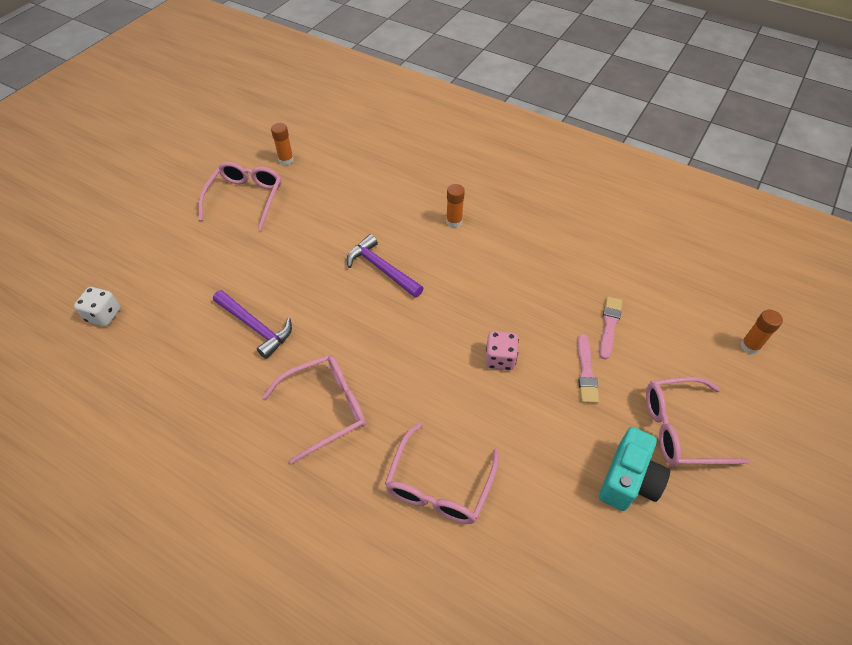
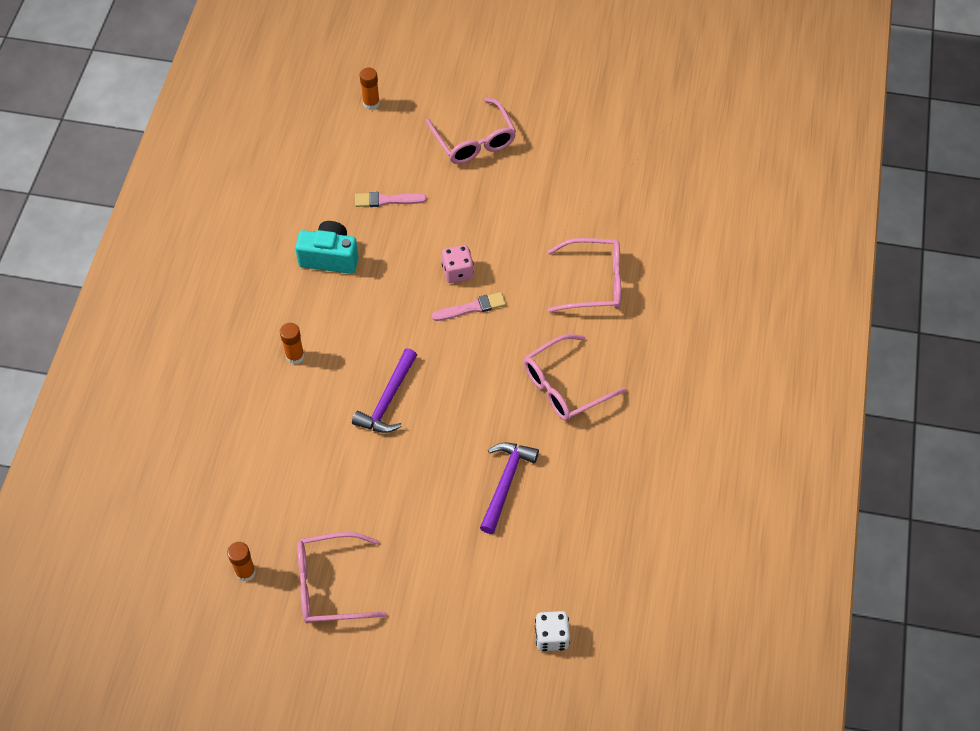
camera: 110 degrees left, 5 degrees up
pink glasses [262,355,365,464] -> pink glasses turned 75 degrees counterclockwise [524,334,627,421]
pink brush [577,334,599,403] -> pink brush moved to [432,292,506,321]
turquoise camera [599,427,670,511] -> turquoise camera moved to [295,221,359,274]

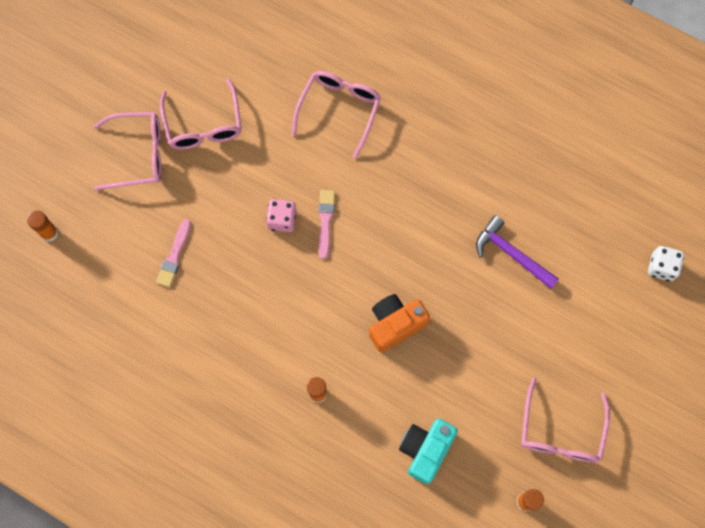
camera: 70 degrees left, 15 degrees up
turquoise camera [295,221,359,274] -> turquoise camera moved to [399,419,458,484]
purple hammer [352,348,417,433] -> orange camera [369,294,430,353]
pink glasses [524,334,627,421] -> pink glasses moved to [159,78,242,150]

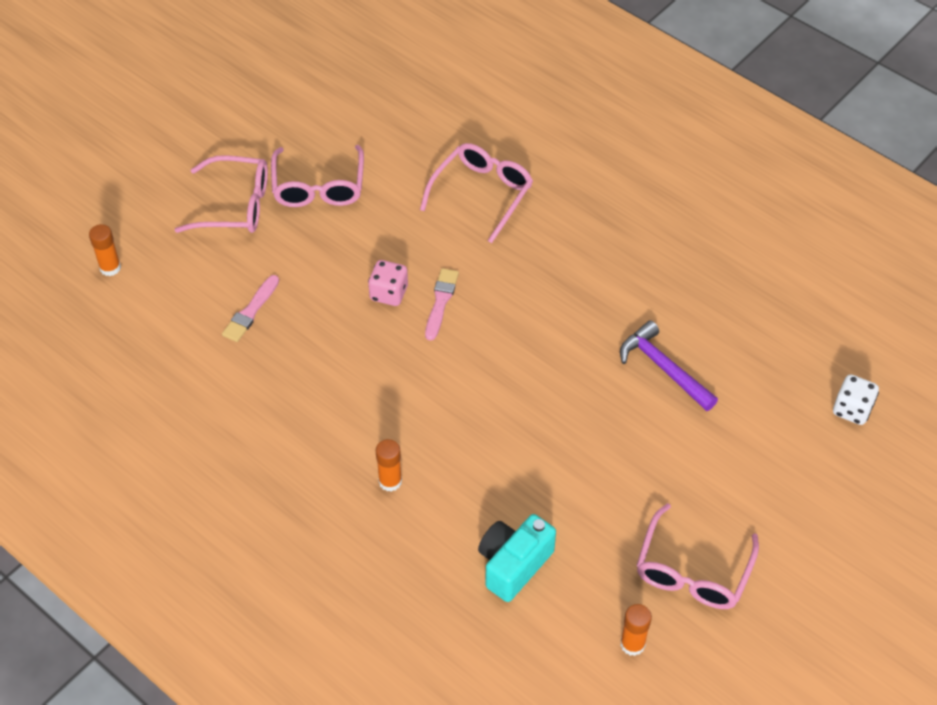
camera: 10 degrees right, 20 degrees down
orange camera [369,294,430,353] -> none

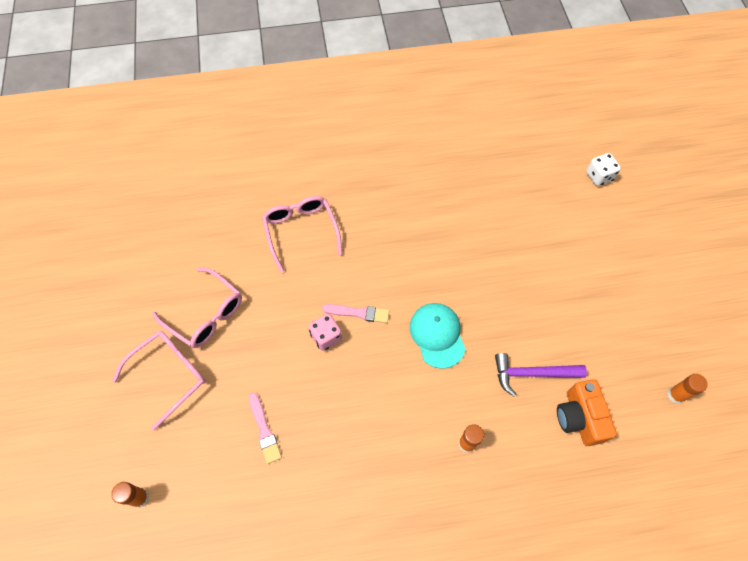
camera: 50 degrees left, 10 degrees up
pink brush [425,268,459,340] -> pink brush turned 135 degrees clockwise [322,304,389,323]
turquoise camera [478,514,556,602] -> orange camera [557,379,617,446]
purple hammer [620,320,718,411] -> purple hammer moved to [495,353,587,397]
pink glasses [637,503,759,609] -> none
none -> turquoise cap [409,303,466,369]

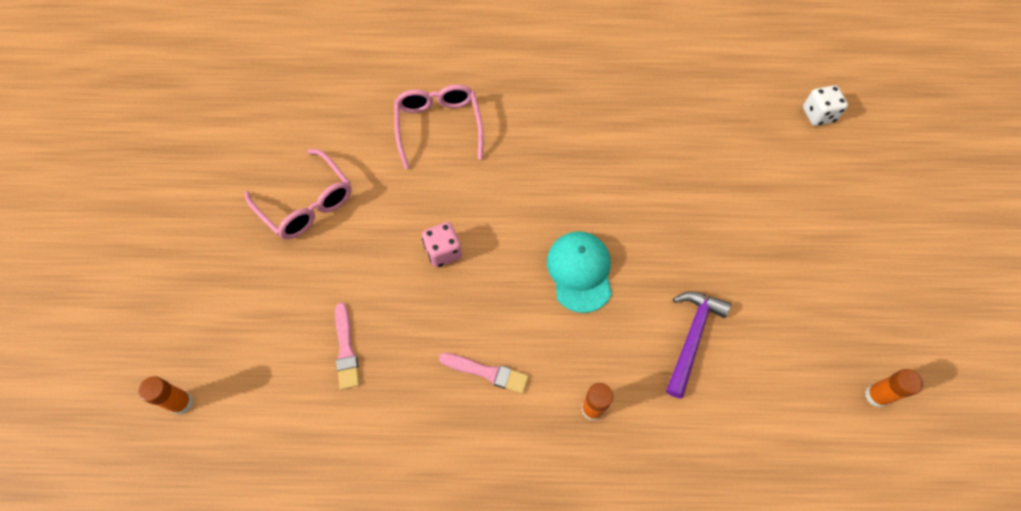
camera: 10 degrees right, 0 degrees up
pink glasses [112,331,206,431] -> none
pink brush [322,304,389,323] -> pink brush moved to [439,353,529,394]
purple hammer [495,353,587,397] -> purple hammer turned 105 degrees clockwise [666,292,731,398]
orange camera [557,379,617,446] -> none

